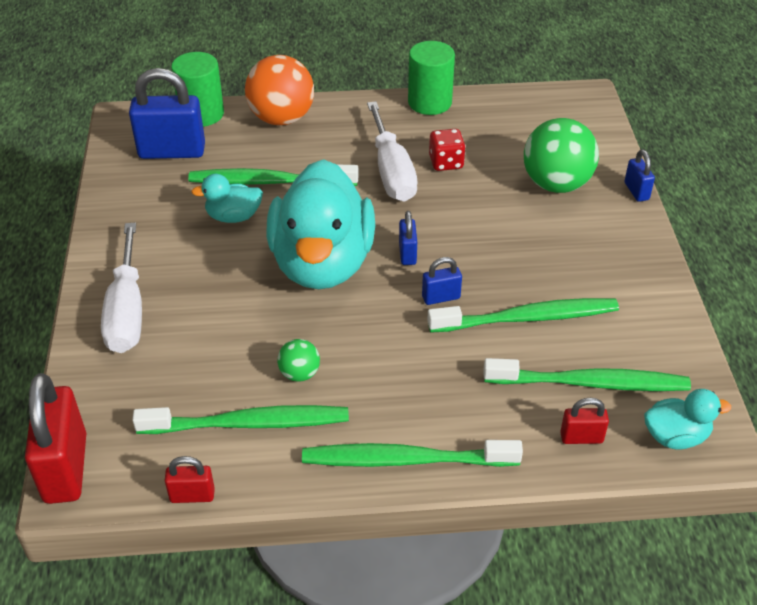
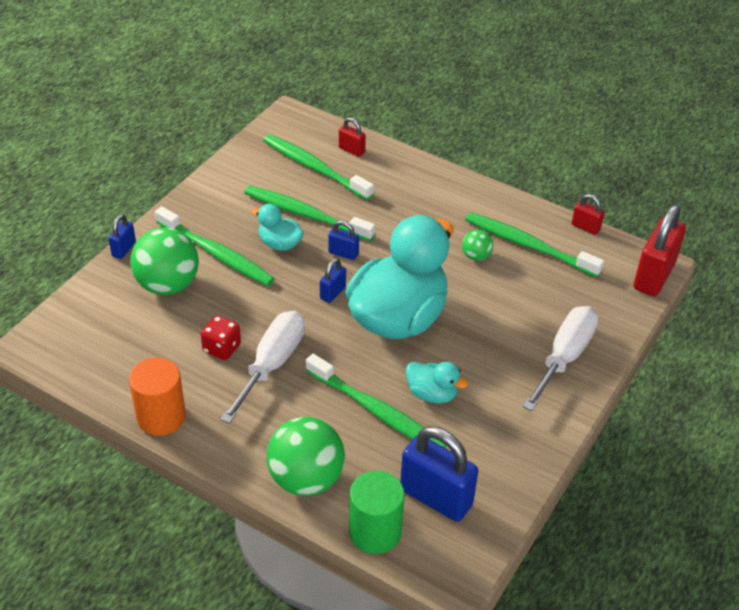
camera: 145 degrees left, 0 degrees up
orange ball [245,55,314,125] -> green ball [267,417,345,496]
green toothbrush [302,440,523,467] -> green toothbrush moved to [155,206,275,286]
green cylinder [408,41,455,115] -> orange cylinder [129,357,186,436]
turquoise duck [644,389,731,450] -> turquoise duck moved to [251,204,304,251]

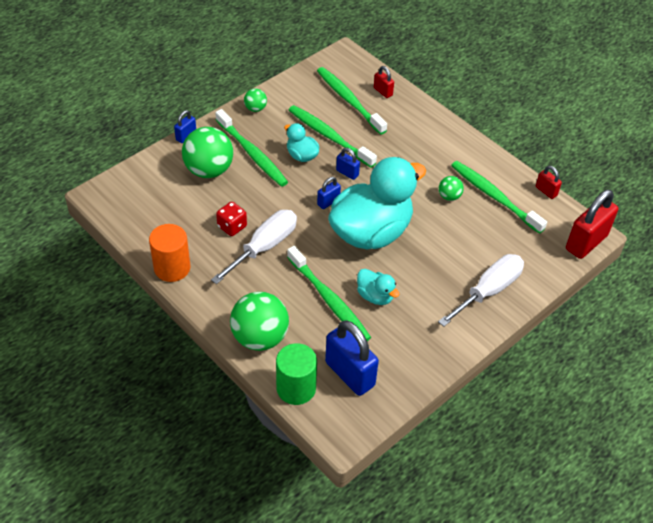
camera: 15 degrees right, 5 degrees up
none -> green ball [244,88,267,112]

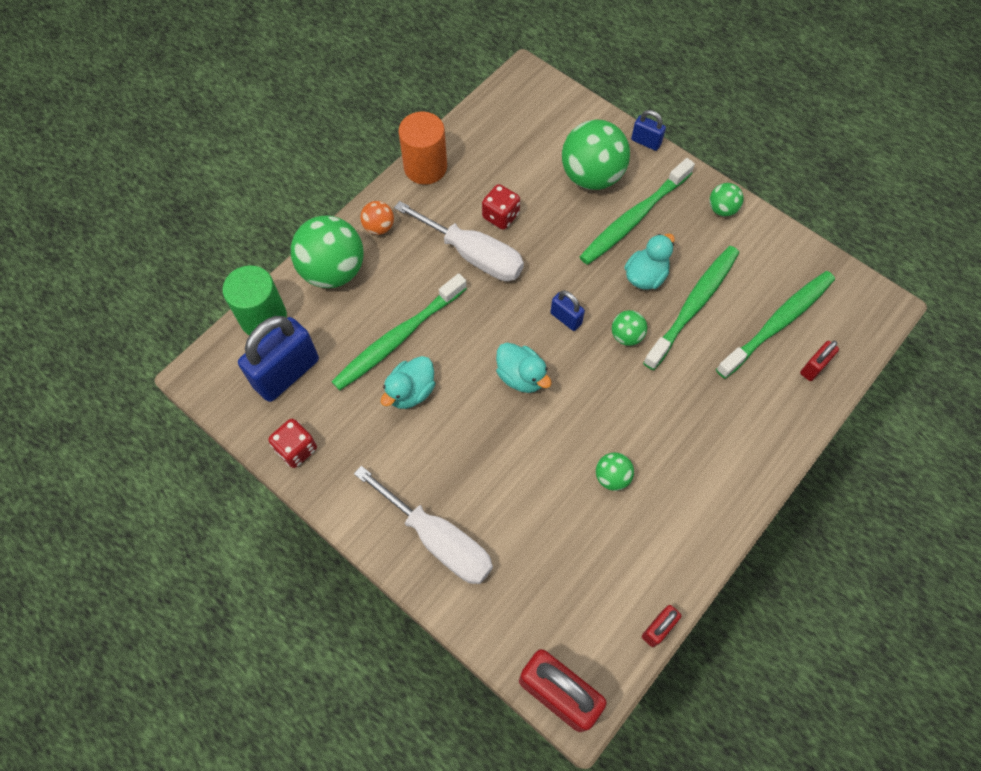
camera: 85 degrees right, 15 degrees up
turquoise duck [328,157,426,249] -> turquoise duck [496,343,552,393], size x0.44
blue padlock [336,148,360,180] -> green ball [612,310,647,346]
green toothbrush [451,161,547,234] -> none
none -> red dice [268,419,317,468]
none -> orange ball [360,201,394,235]

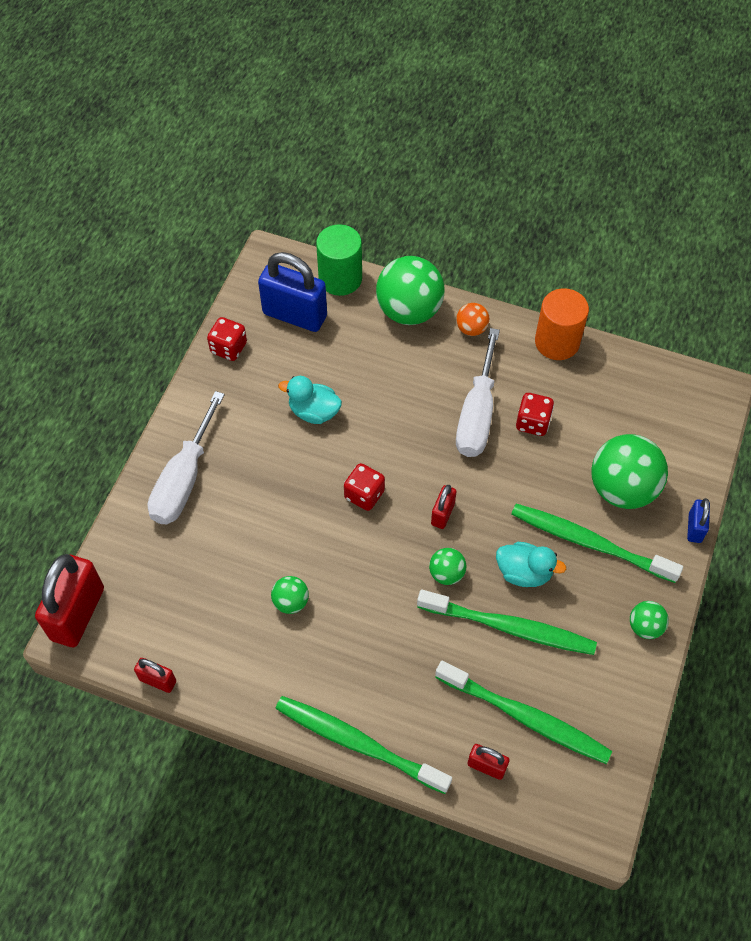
camera: 70 degrees right, 5 degrees down
green toothbrush [331,274,467,391] -> green toothbrush moved to [275,696,452,794]
turquoise duck [496,343,552,393] -> red dice [344,463,385,511]
blue padlock [550,290,585,331] -> red padlock [431,485,457,529]

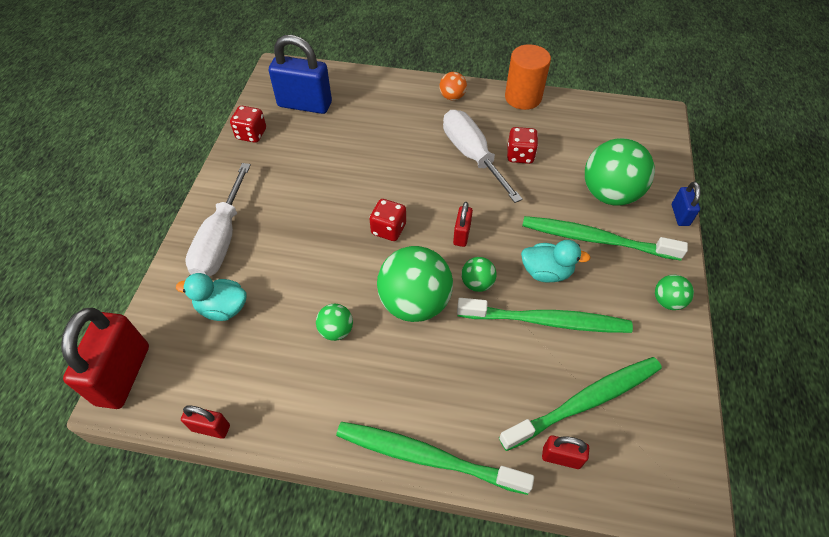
camera: 10 degrees left, 5 degrees down
turquoise duck [278,376,342,424] -> turquoise duck moved to [176,273,247,321]
green cylinder [316,224,362,296] -> none
green ball [376,256,444,325] -> green ball moved to [377,246,453,322]
green toothbrush [435,661,612,764] -> green toothbrush turned 45 degrees counterclockwise [499,357,662,451]
white screwdriver [456,328,500,457] -> white screwdriver turned 150 degrees clockwise [443,110,523,203]

